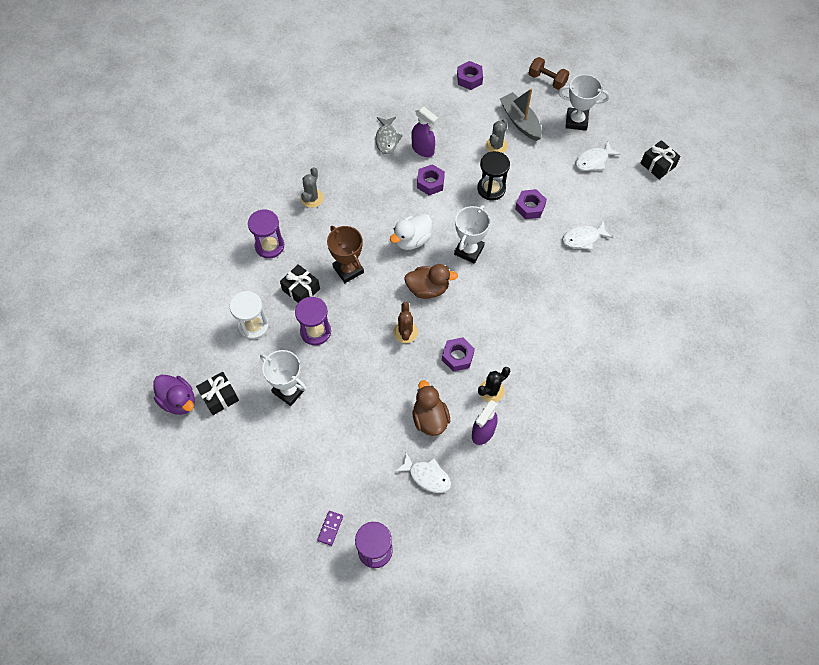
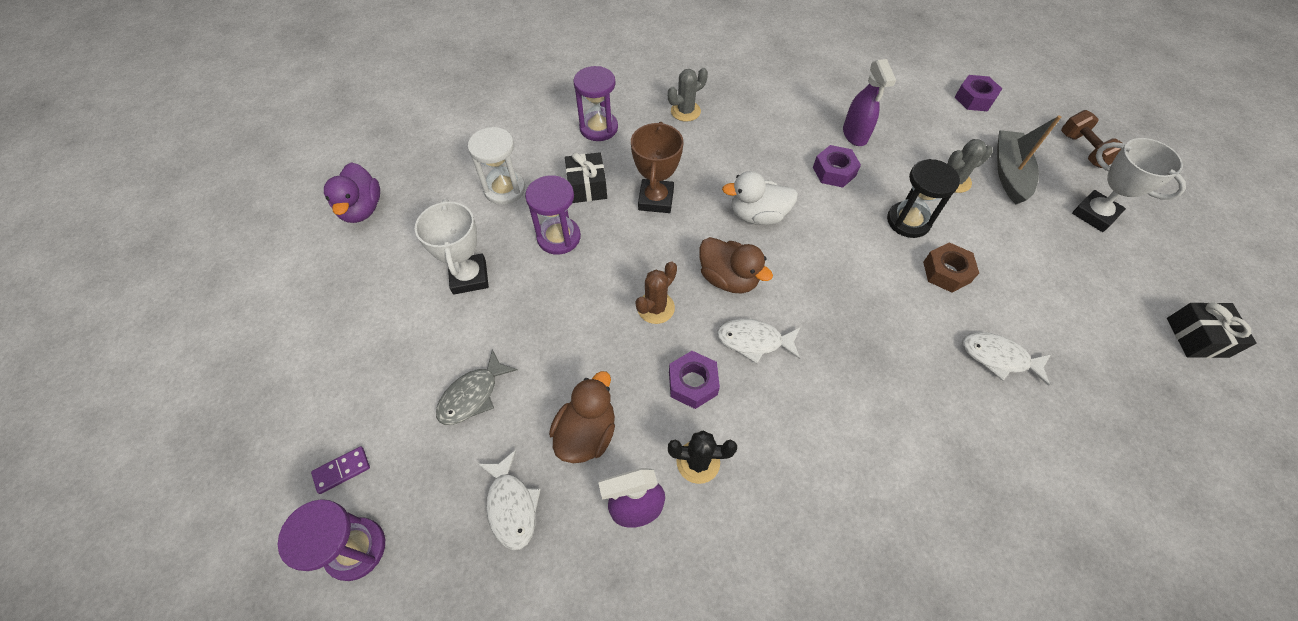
camera: 40 degrees right, 5 degrees down
black gift [196,372,239,415] -> none
grey fish [375,117,403,154] -> grey fish moved to [436,349,518,425]
white trophy [454,205,490,263] -> none
purple nut [515,189,547,219] -> brown nut [923,242,979,293]
white fish [575,141,620,171] -> white fish moved to [717,319,800,364]

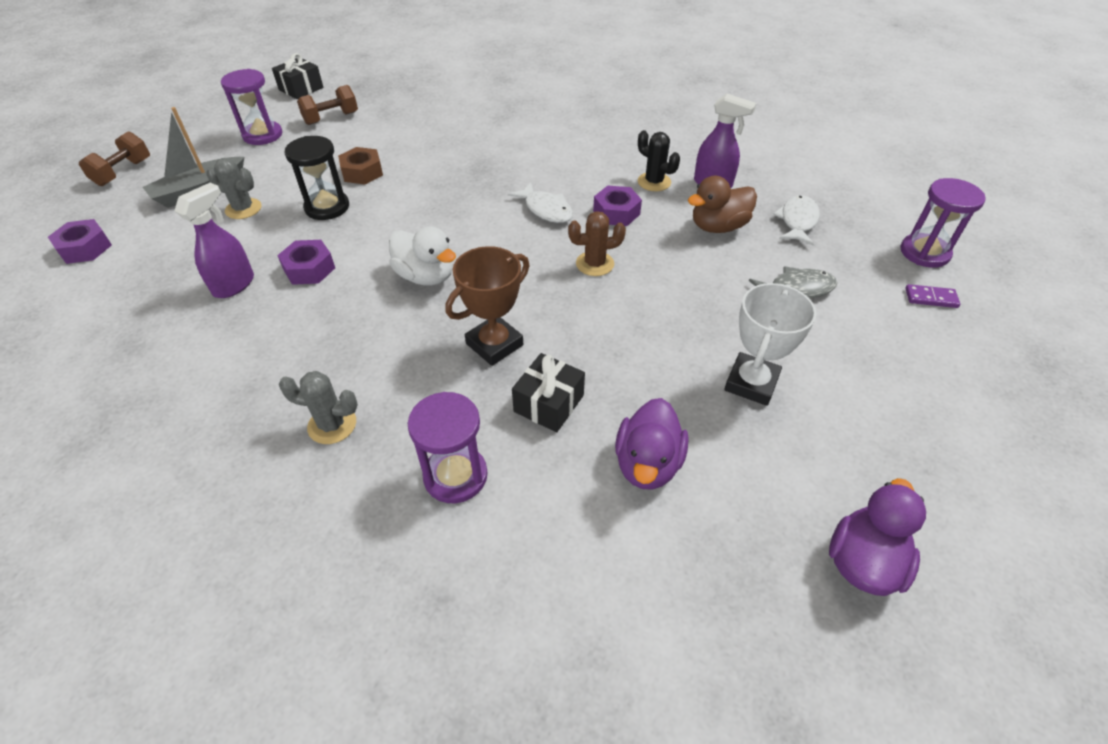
camera: 140 degrees left, 10 degrees down
white hourglass [468,127,525,205] -> purple duck [615,398,689,490]
purple hourglass [525,175,581,255] -> purple hourglass moved to [221,69,282,145]
brown duck [699,237,773,294] -> none
white fish [962,332,1051,386] -> none
white trophy [1072,138,1186,232] -> none
none -> brown dumbbell [297,85,358,125]

